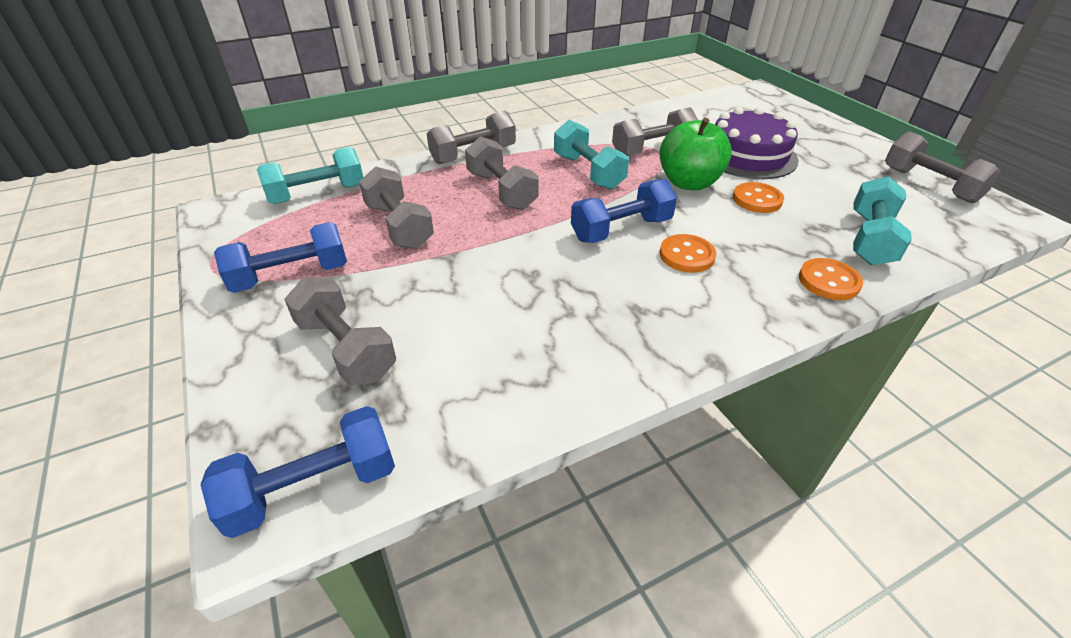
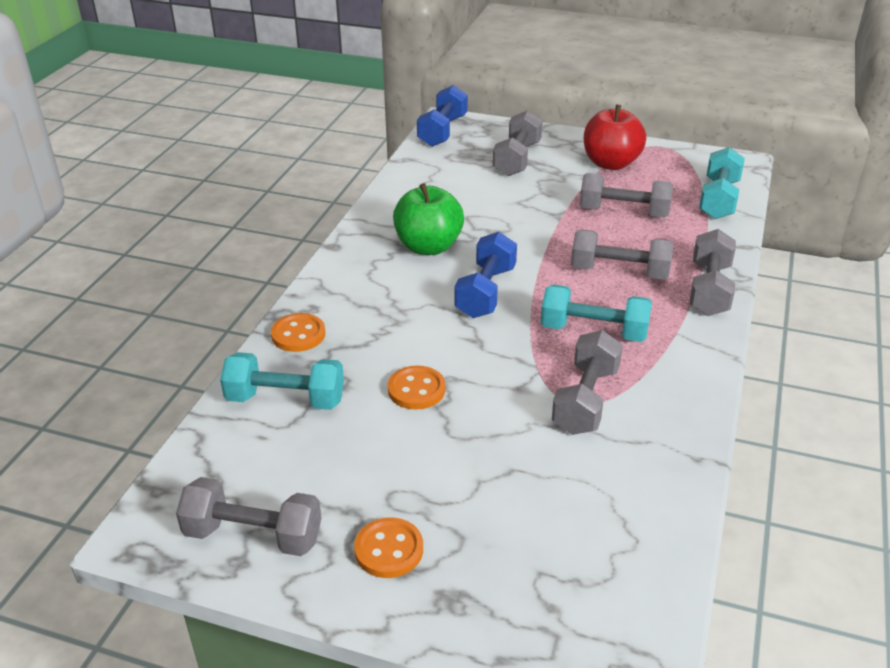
camera: 135 degrees right, 5 degrees down
blue dumbbell [214,222,347,293] -> red apple [584,105,646,170]
grey dumbbell [284,277,396,386] -> grey dumbbell turned 75 degrees counterclockwise [493,110,542,176]
green apple [659,118,732,190] -> green apple moved to [393,183,464,255]
orange button [660,234,716,273] -> orange button moved to [354,517,423,578]
purple cake [715,107,799,179] -> none
turquoise dumbbell [853,176,912,265] -> turquoise dumbbell turned 60 degrees counterclockwise [220,352,344,410]

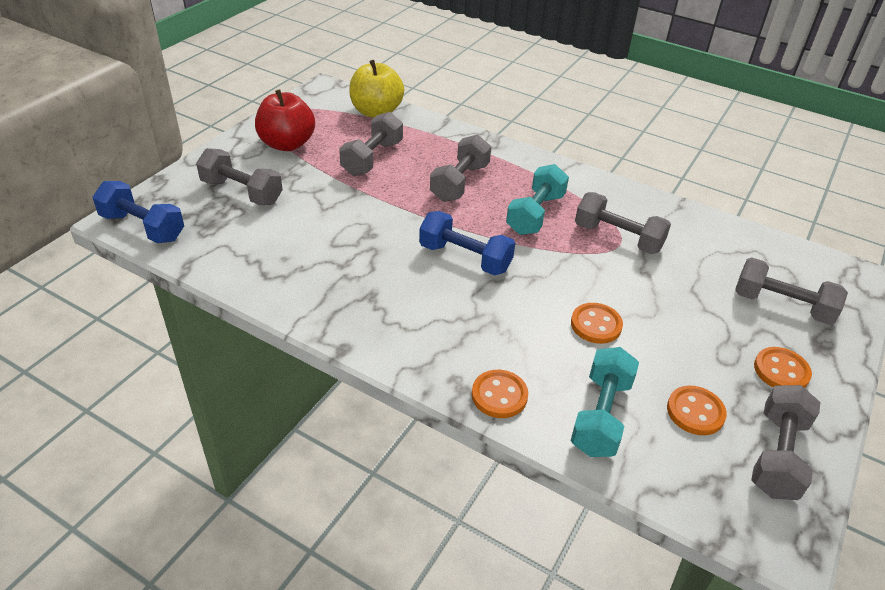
camera: 80 degrees left, 5 degrees up
green apple [393,183,464,255] -> none
grey dumbbell [689,229,736,316] -> grey dumbbell moved to [736,258,848,325]
turquoise dumbbell [699,147,745,219] -> yellow apple [349,60,404,118]
none -> orange button [667,386,727,435]

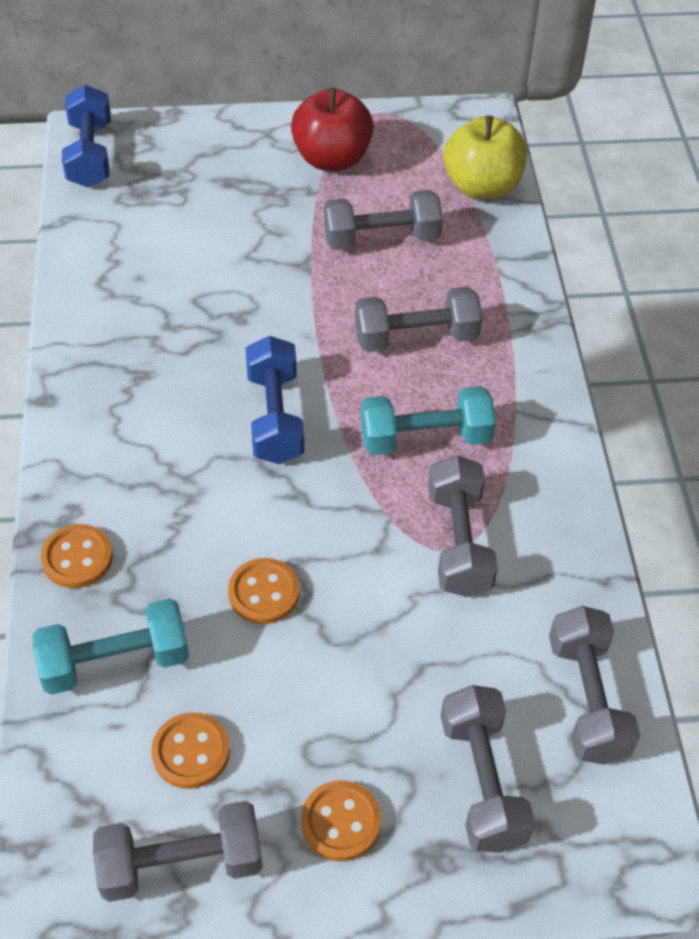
camera: 55 degrees right, 10 degrees up
grey dumbbell [196,148,283,205] -> grey dumbbell moved to [549,606,640,765]

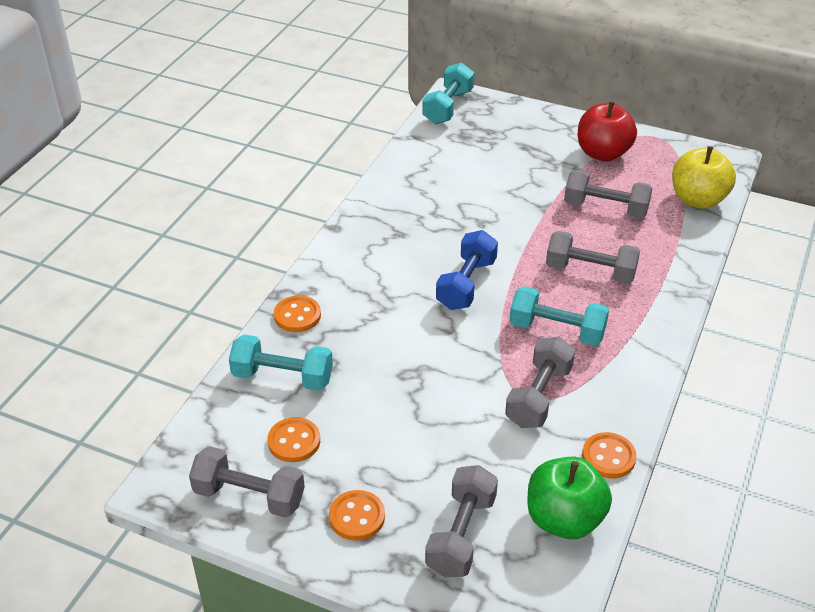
camera: 30 degrees right, 10 degrees down
blue dumbbell [62,85,111,188] -> turquoise dumbbell [422,62,474,124]
orange button [228,558,300,624] -> orange button moved to [582,432,637,478]
grey dumbbell [549,606,640,765] -> green apple [527,457,612,539]

